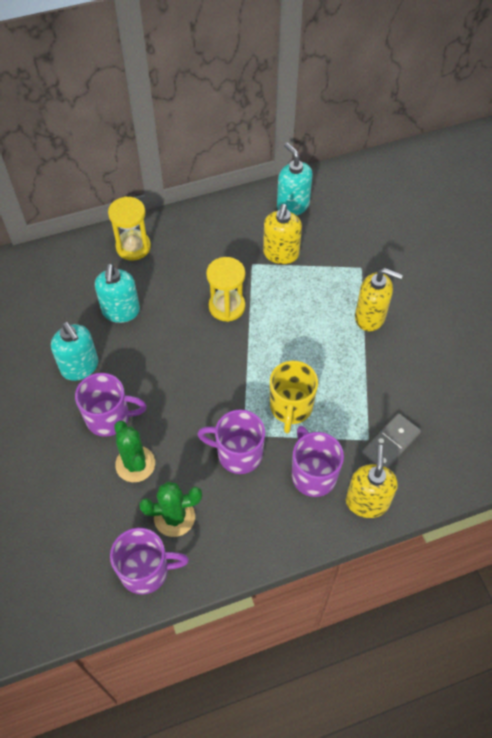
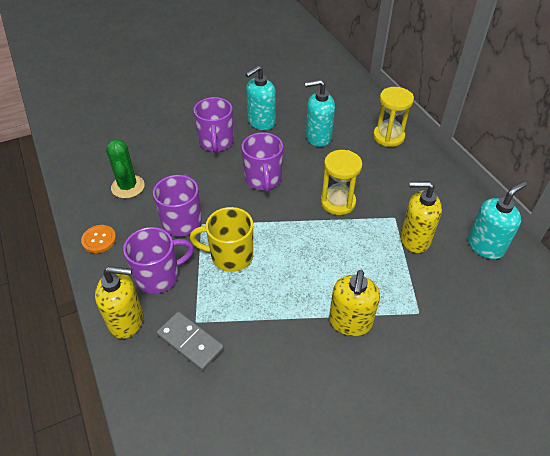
camera: 85 degrees right, 10 degrees down
purple mug [110,528,189,595] -> purple mug moved to [242,132,283,192]
green cactus [114,421,155,482] -> none
none -> orange button [81,225,116,253]

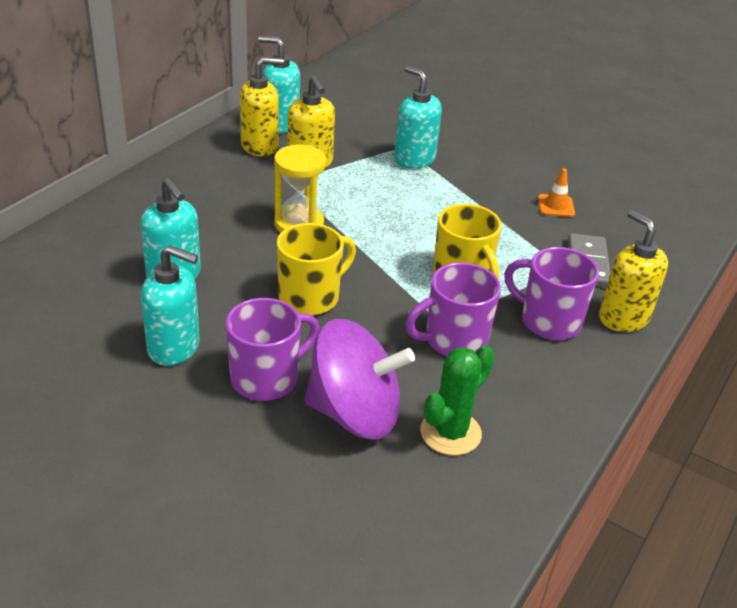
camera: 125 degrees left, 10 degrees down
orange button [81,225,116,253] -> none
purple mug [242,132,283,192] -> yellow mug [277,223,356,315]
yellow soap dispenser [329,270,380,336] -> yellow soap dispenser moved to [240,57,284,156]
yellow hourglass [373,87,414,147] -> none
none -> purple spinning top [304,319,415,440]
none -> turquoise soap dispenser [394,66,442,169]
none -> orange traffic cone [538,168,575,217]

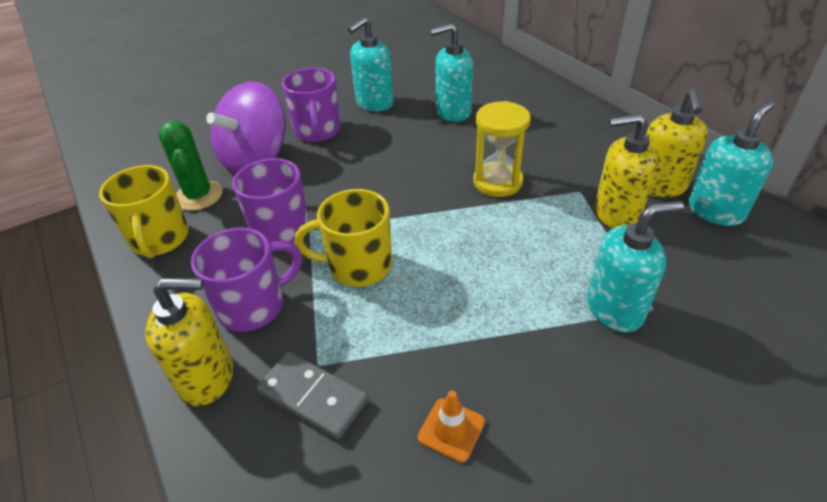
camera: 120 degrees right, 5 degrees up
yellow mug [277,223,356,315] -> yellow mug moved to [99,165,189,258]

